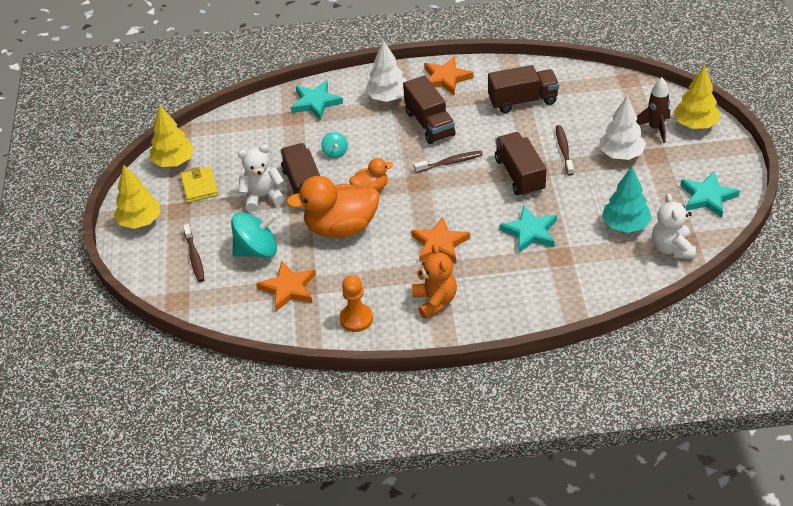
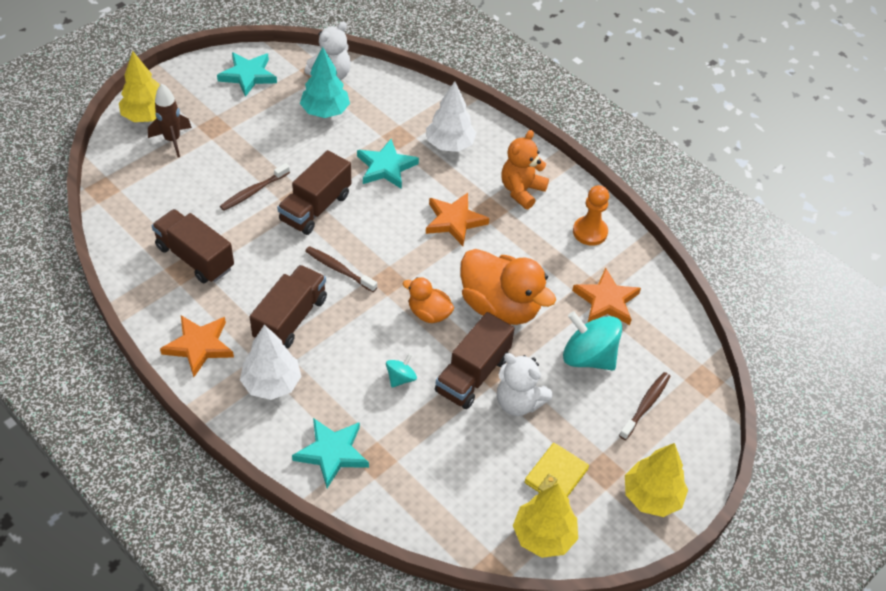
camera: 135 degrees left, 5 degrees up
white tree [600,96,646,160] -> white tree moved to [426,81,476,152]

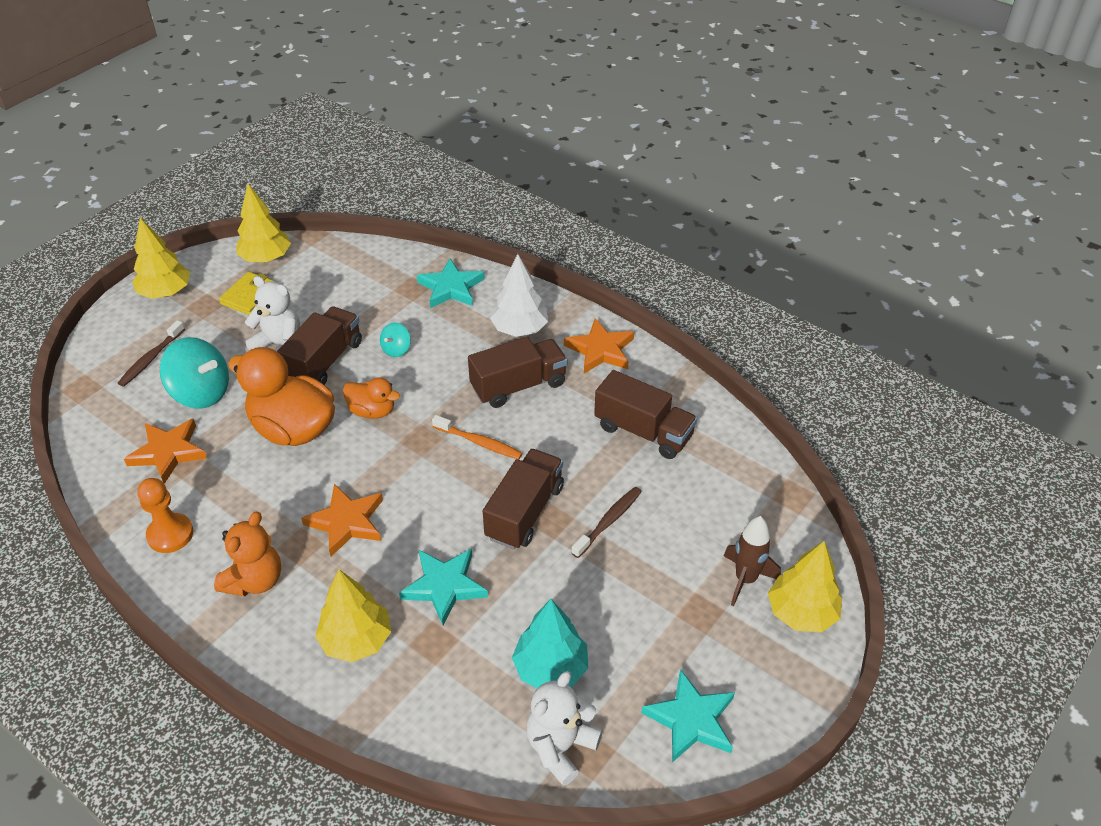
camera: 175 degrees right, 5 degrees down
brown truck [249,265,327,349] -> brown truck turned 135 degrees counterclockwise [468,337,568,408]
brown toothbrush [305,246,377,292] -> orange toothbrush [432,415,523,459]
white tree [426,81,476,152] -> yellow tree [315,569,391,662]

